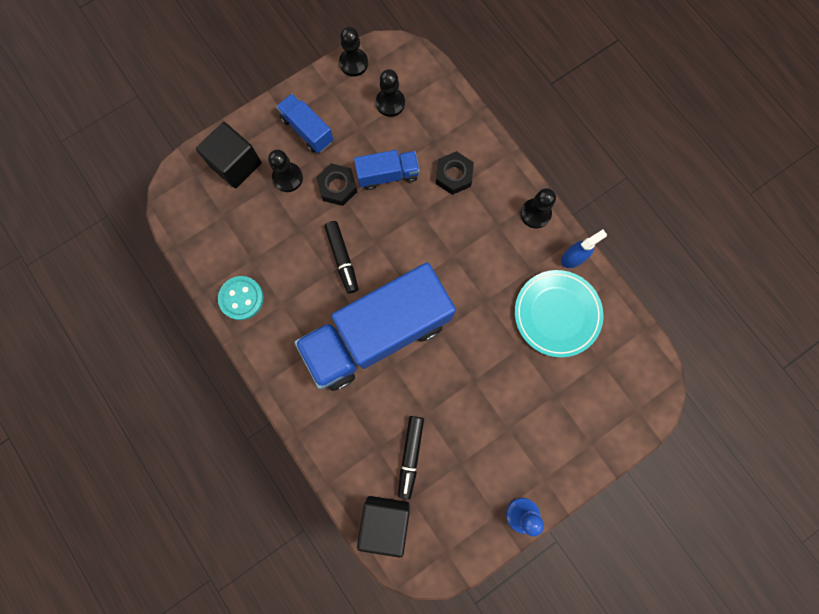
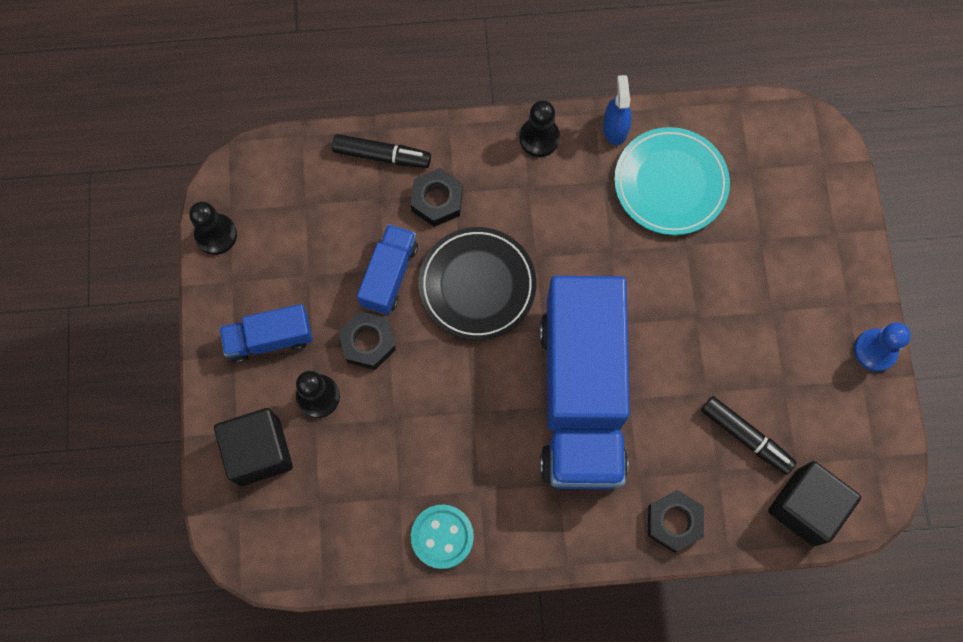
camera: 60 degrees left, 5 degrees down
black marker [324,221,359,294] -> black marker moved to [332,134,431,168]
black pawn [376,69,405,117] -> none
none -> black plate [418,227,536,340]
none -> black nut [648,490,704,553]

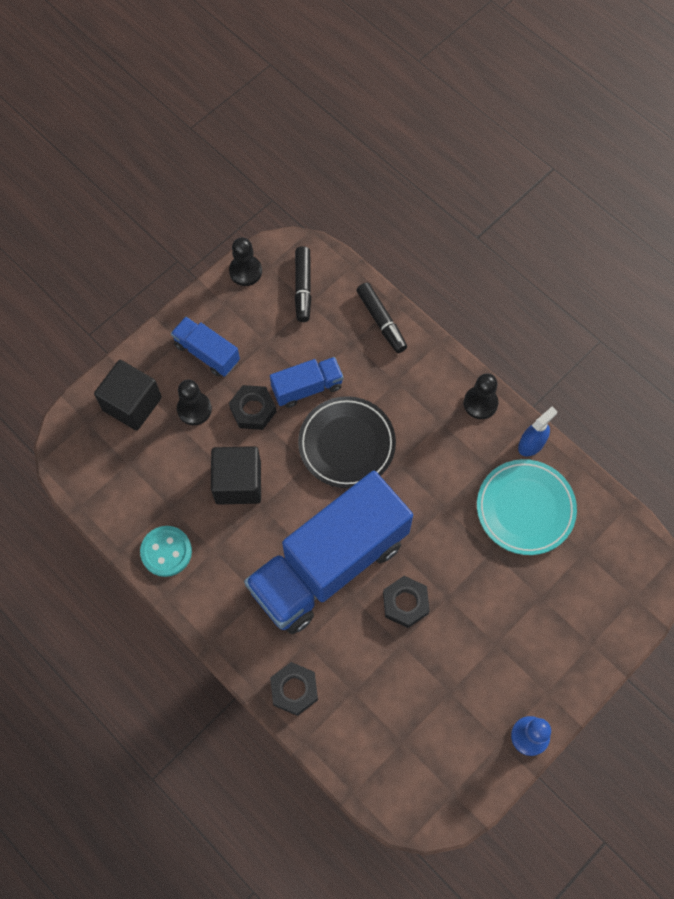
camera: 50 degrees right, 5 degrees down
black nut [411,168,463,227] -> black nut moved to [383,576,430,628]
black marker [701,396,797,475] -> black marker moved to [295,246,311,322]
black cube [768,461,861,546] -> black cube moved to [211,446,261,505]

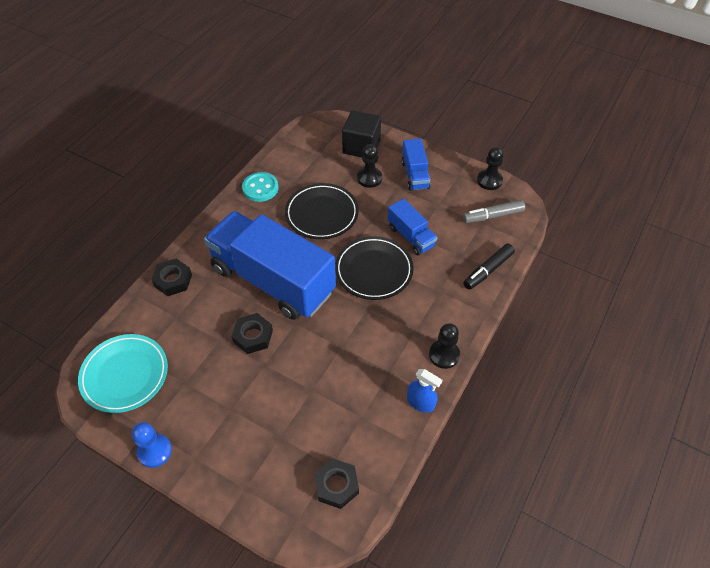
camera: 75 degrees right, 15 degrees down
blue truck [171,317,240,377] -> blue truck turned 150 degrees clockwise [401,139,431,191]
black cube [211,446,261,505] -> black plate [285,183,359,239]
black nut [229,385,277,430] -> black nut moved to [314,458,359,509]
black marker [295,246,311,322] -> grey marker [463,200,525,223]
turquoise plate [477,459,577,555] -> turquoise plate moved to [78,334,168,413]

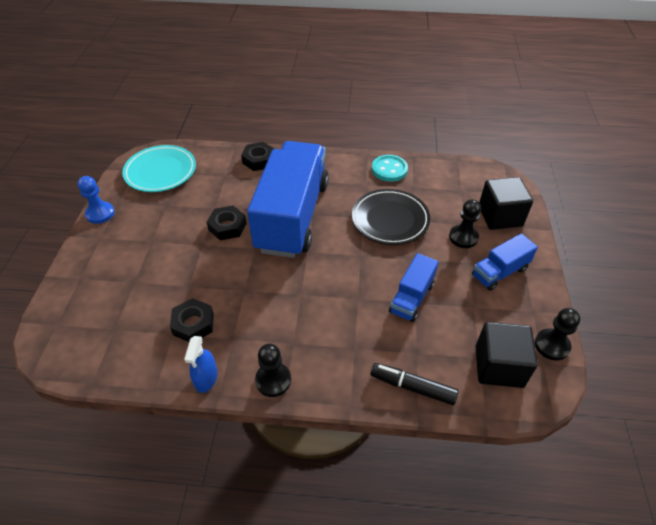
camera: 65 degrees right, 5 degrees down
black nut [314,458,359,509] -> black nut moved to [170,298,214,342]
black plate [335,236,414,300] -> none
grey marker [463,200,525,223] -> black cube [476,322,538,388]

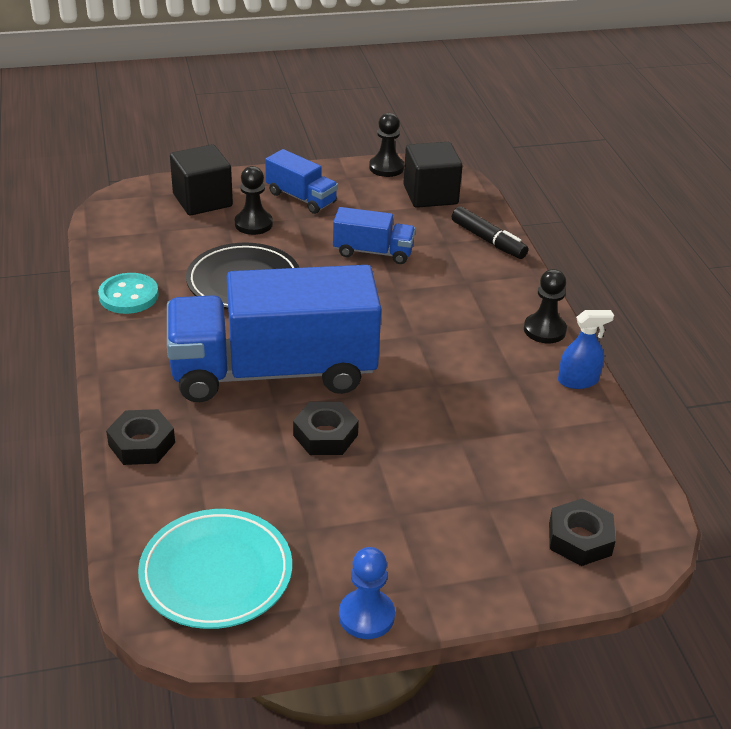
camera: 110 degrees left, 10 degrees down
black nut [170,298,214,342] -> black nut moved to [549,499,616,566]
black marker [370,363,459,405] -> black marker turned 45 degrees counterclockwise [452,206,528,259]

